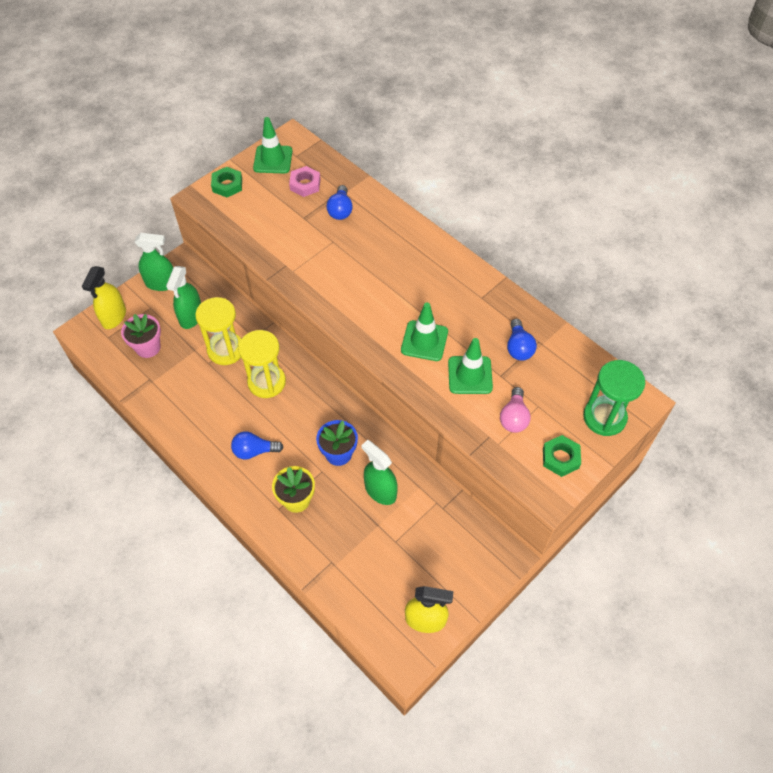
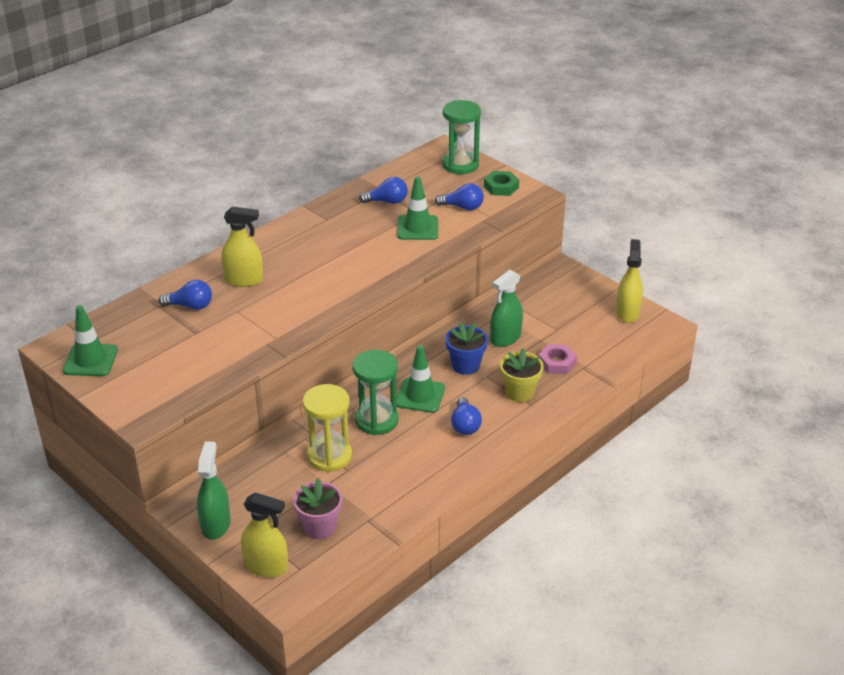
camera: 90 degrees left, 20 degrees down
green spray bottle [166,266,201,329] -> none
green nut [211,167,242,197] -> none
yellow hourglass [238,330,286,398] -> green hourglass [353,350,399,435]
pink nut [289,166,321,197] -> pink nut moved to [538,344,577,374]
green traffic cone [401,303,448,361] -> green traffic cone moved to [397,345,445,413]
pink light bulb [500,387,531,433] -> blue light bulb [435,183,484,210]
none -> yellow spray bottle [221,206,263,287]

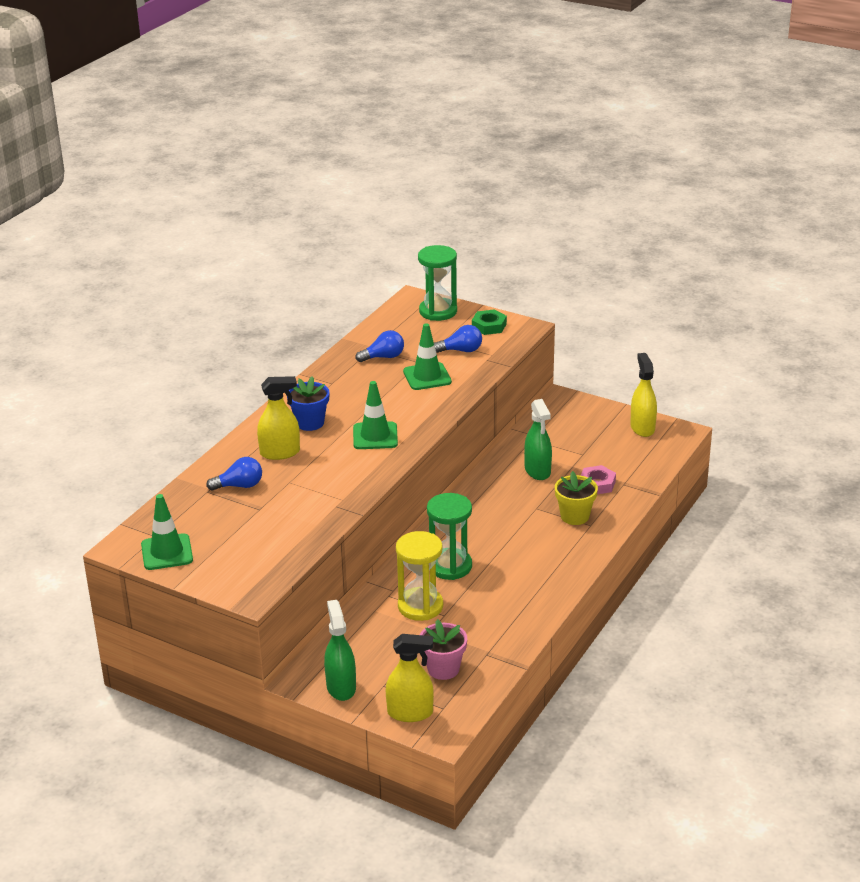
camera: 15 degrees left, 5 degrees down
green traffic cone [397,345,445,413] -> green traffic cone moved to [353,381,398,449]
blue flower pot [446,322,488,375] -> blue flower pot moved to [287,376,330,431]
blue light bulb [451,397,482,435] -> none
green spray bottle [490,270,523,347] -> green spray bottle turned 45 degrees counterclockwise [524,399,552,480]

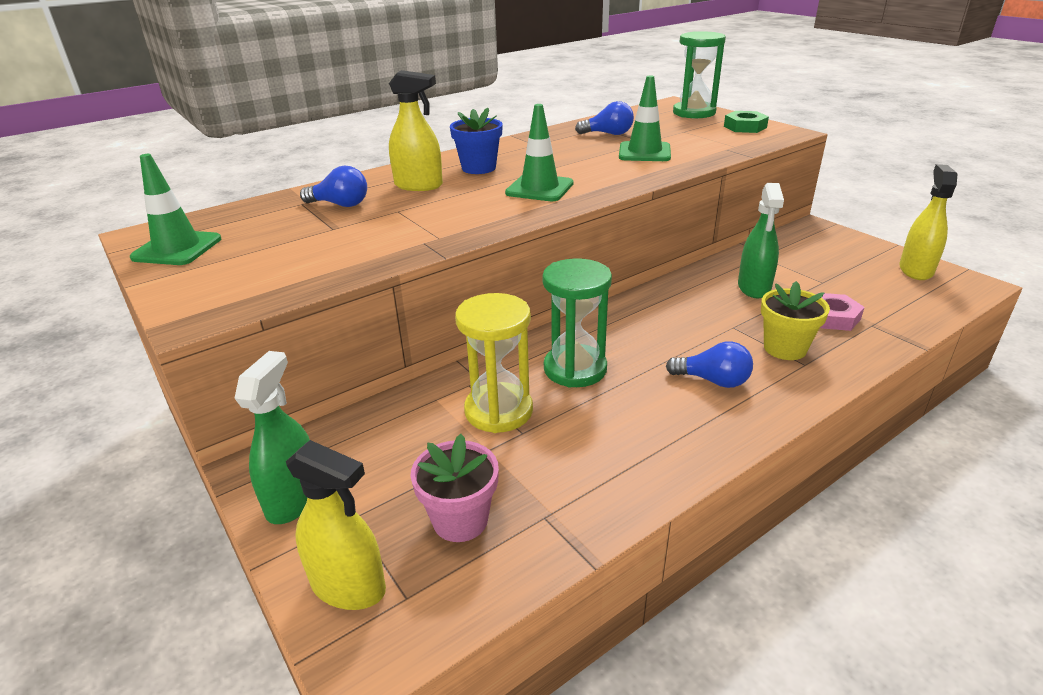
camera: 25 degrees right, 0 degrees up
blue light bulb [434,325,482,353] -> blue light bulb moved to [666,342,753,388]

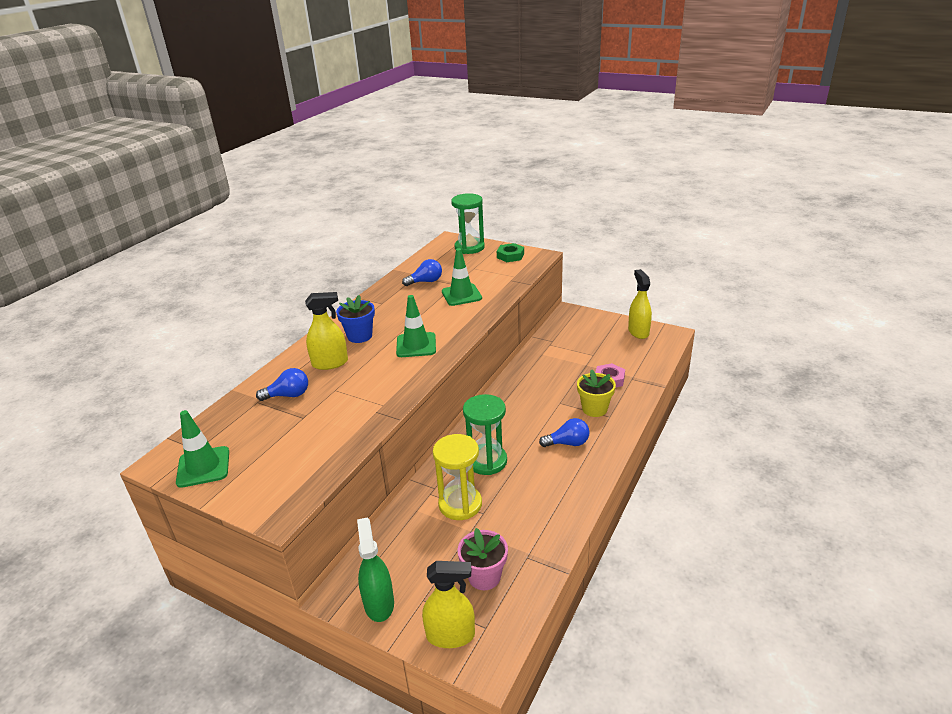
camera: 25 degrees left, 0 degrees up
green spray bottle [738,183,784,298] -> none

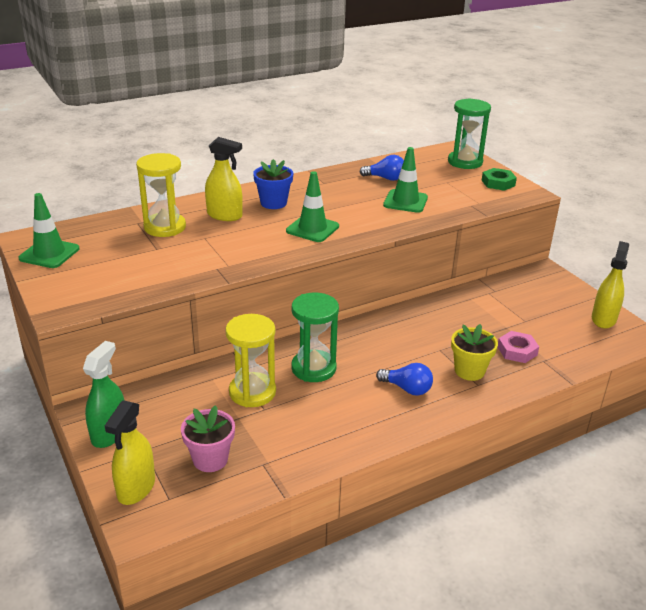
camera: 30 degrees right, 0 degrees up
blue light bulb [256,368,308,401] -> yellow hourglass [136,153,186,237]
yellow spray bottle [422,561,475,648] -> yellow spray bottle turned 75 degrees clockwise [105,400,155,505]

